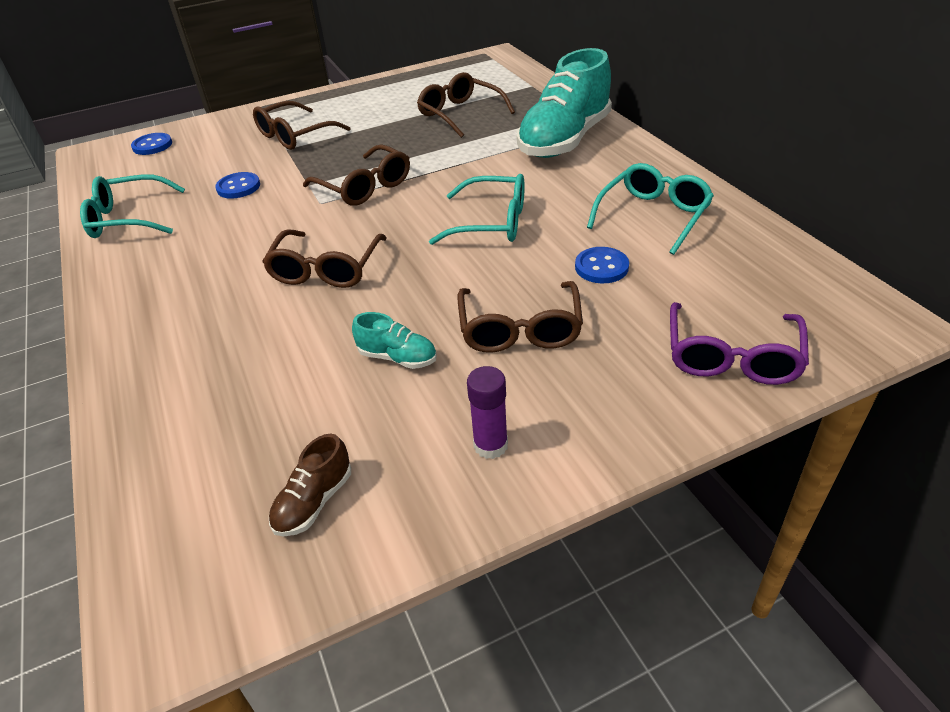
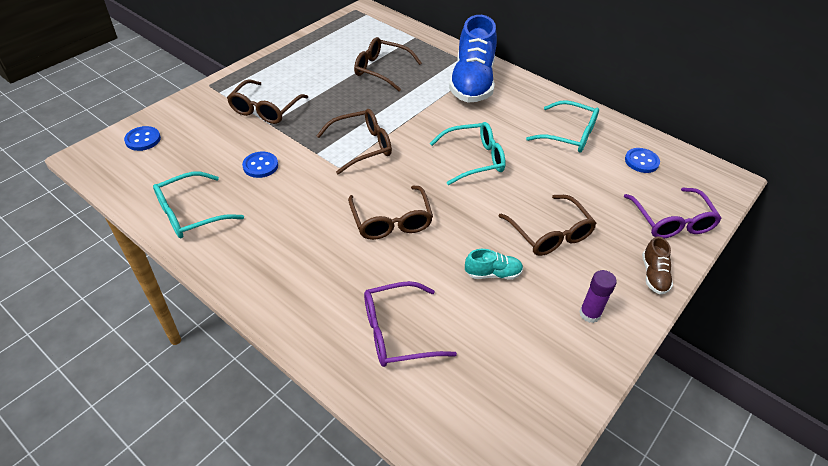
camera: 30 degrees left, 5 degrees up
brown shoe [269,434,351,537] -> brown shoe moved to [642,236,673,294]
brown glasses [303,144,410,206] -> brown glasses turned 45 degrees counterclockwise [316,109,392,175]
turquoise shoe [517,48,612,158] -> blue shoe [449,15,497,103]
blue button [575,247,629,283] -> blue button moved to [625,148,660,173]
turquoise glasses [587,163,714,255] -> turquoise glasses turned 105 degrees clockwise [526,100,599,153]
none -> purple glasses [364,281,457,367]

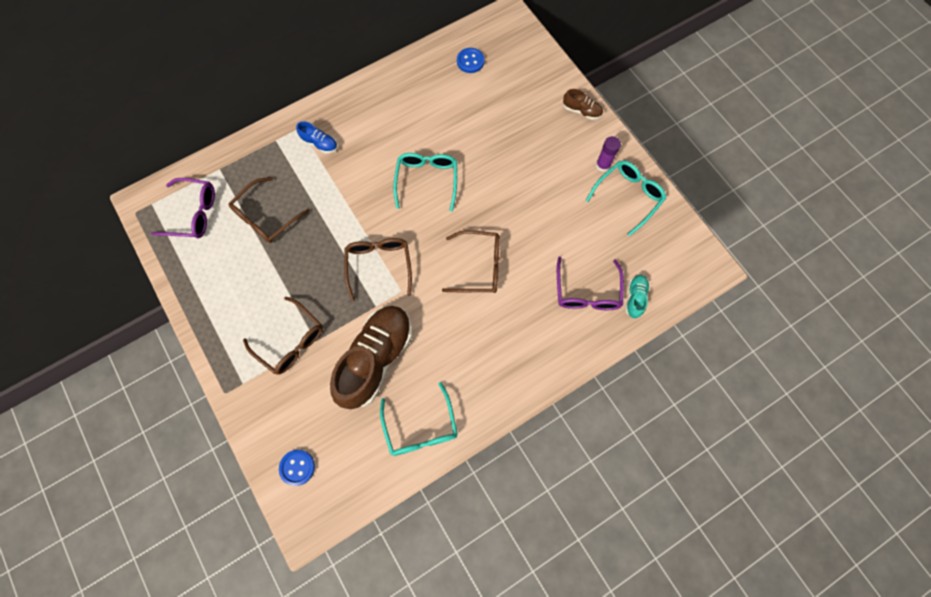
camera: 70 degrees left, 25 degrees up
blue button [242,152,278,178] -> brown shoe [330,306,412,409]
blue shoe [449,15,497,103] -> blue shoe [296,121,338,154], size x0.43
turquoise shoe [465,249,523,279] -> turquoise shoe moved to [625,275,650,318]
brown glasses [499,195,596,256] -> none
turquoise glasses [526,100,599,153] -> turquoise glasses moved to [586,161,666,236]
purple glasses [624,187,722,239] -> purple glasses moved to [151,178,215,239]

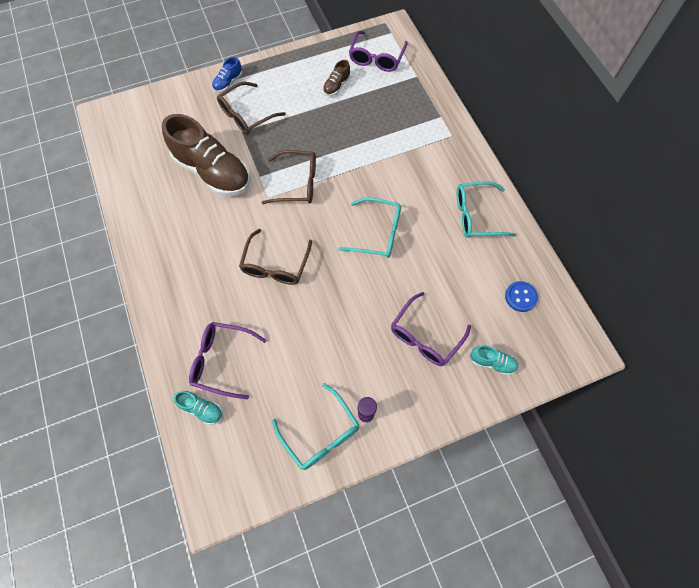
camera: 100 degrees right, 5 degrees down
brown glasses [229,177,310,243] -> none
blue button [279,450,315,486] -> none
blue shoe [296,121,338,154] -> blue shoe moved to [212,57,242,92]
turquoise glasses [380,382,458,456] -> turquoise glasses moved to [457,181,516,238]
brown shoe [563,89,603,120] -> brown shoe moved to [323,60,350,96]
none -> purple glasses [391,292,471,366]
none -> turquoise shoe [470,345,519,376]

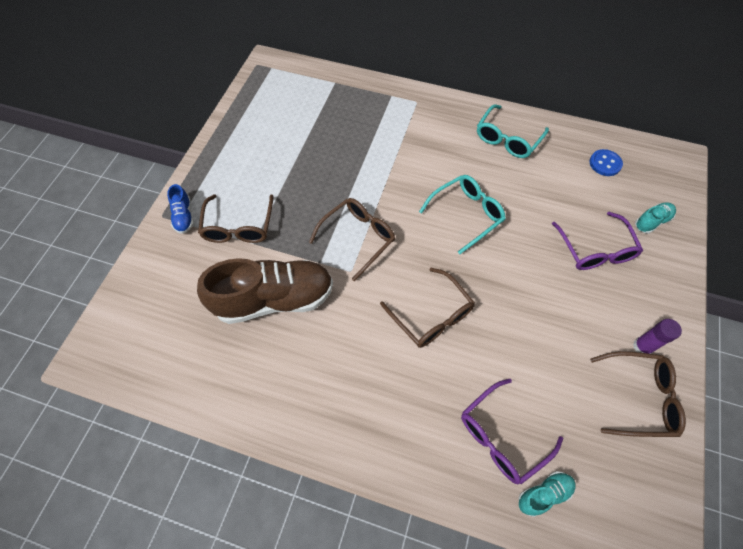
camera: 50 degrees left, 5 degrees down
turquoise glasses [272,383,360,470] -> brown glasses [590,351,686,437]
brown shoe [323,60,350,96] -> none
purple glasses [349,31,408,72] -> none

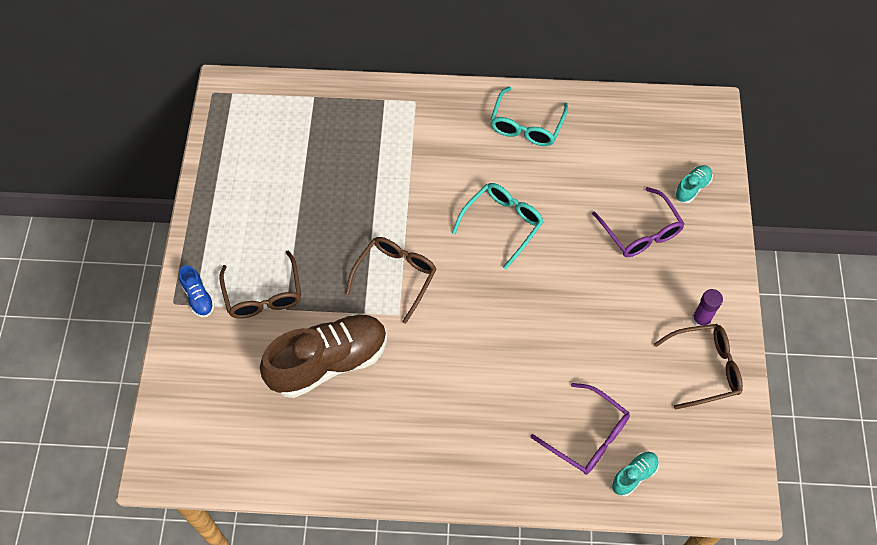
camera: 15 degrees left, 0 degrees up
brown glasses [380,268,475,348] -> none
purple glasses [461,379,563,484] -> purple glasses turned 90 degrees counterclockwise [531,383,630,475]
blue button [589,149,623,176] -> none

